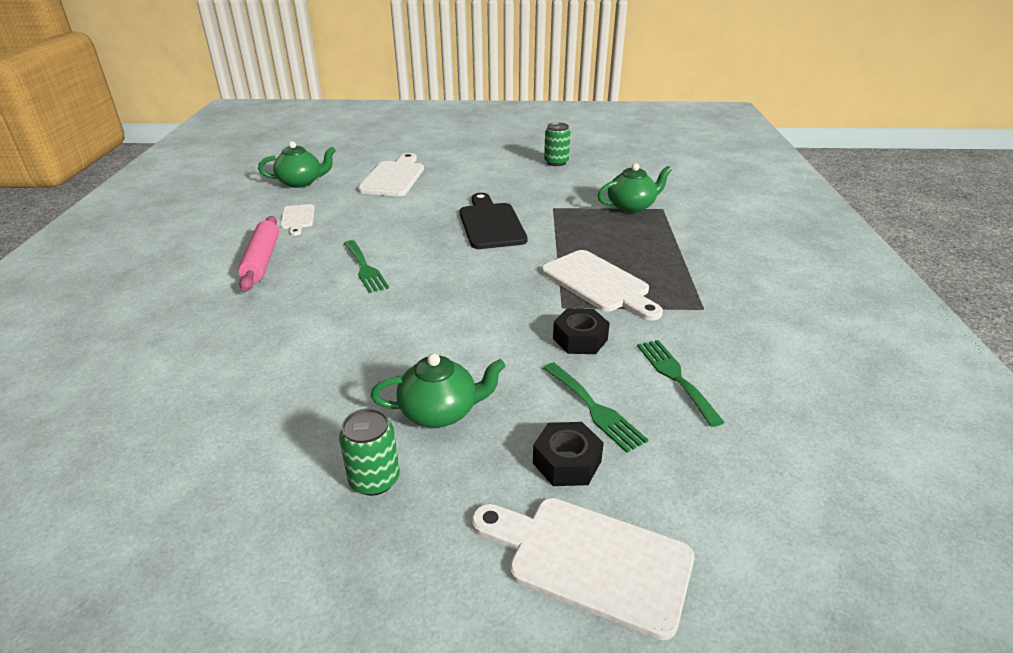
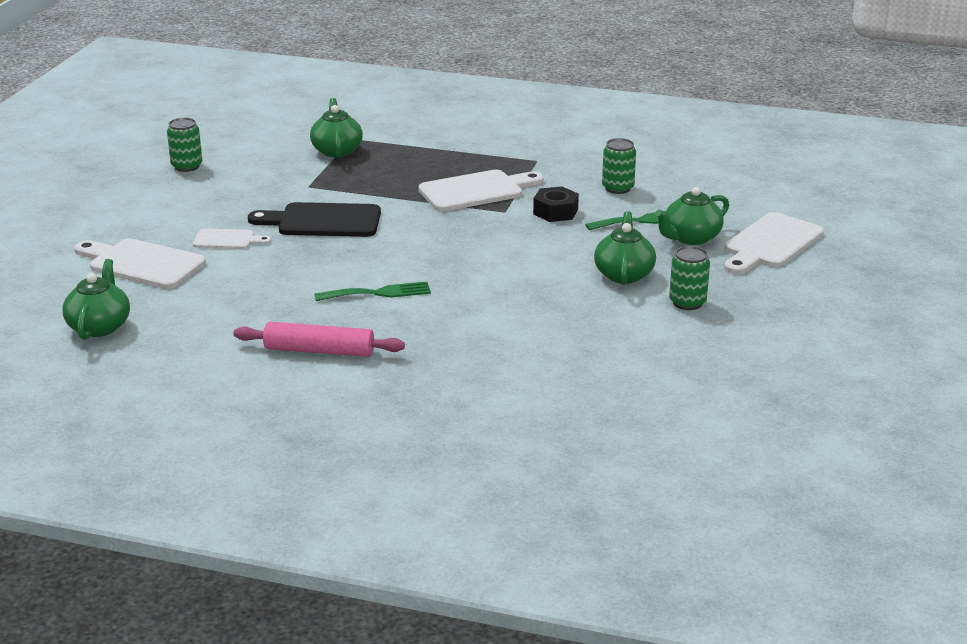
camera: 75 degrees left, 5 degrees down
white cutting board [280,204,315,236] -> white cutting board moved to [193,228,271,249]
black nut [533,422,604,486] -> green teapot [655,187,729,245]
green fork [637,340,725,427] -> green can [602,138,636,194]

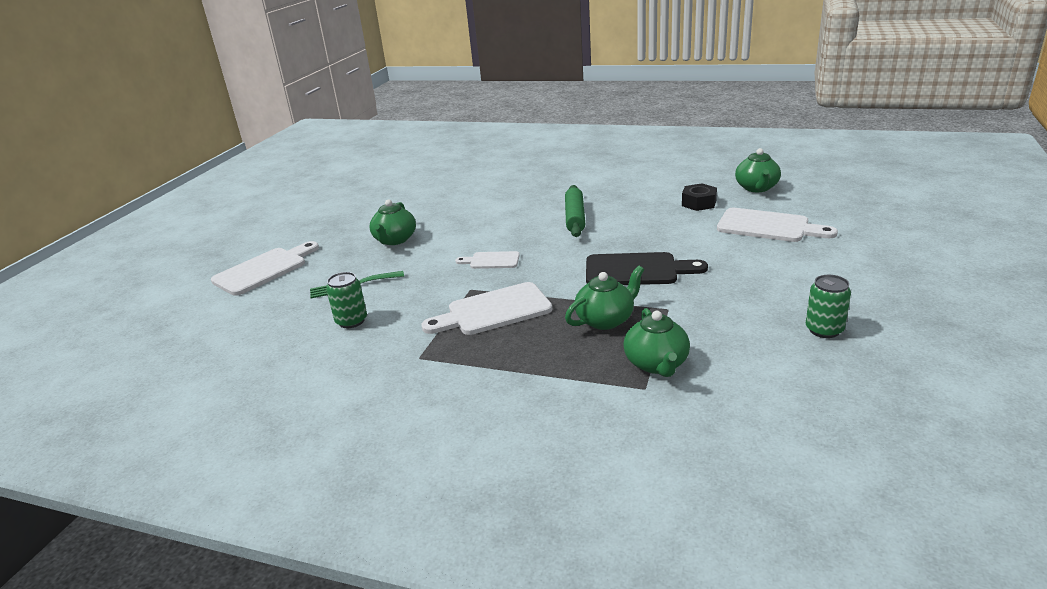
camera: 175 degrees left, 0 degrees up
white cutting board [193,228,271,249] -> white cutting board moved to [455,251,520,269]
pink rolling pin [233,322,405,357] -> none
green fork [314,281,431,301] -> green rolling pin [565,185,585,237]
black nut [533,186,579,222] -> black nut moved to [682,183,717,211]
green teapot [655,187,729,245] -> green teapot moved to [565,266,644,330]
green can [669,246,710,310] -> none

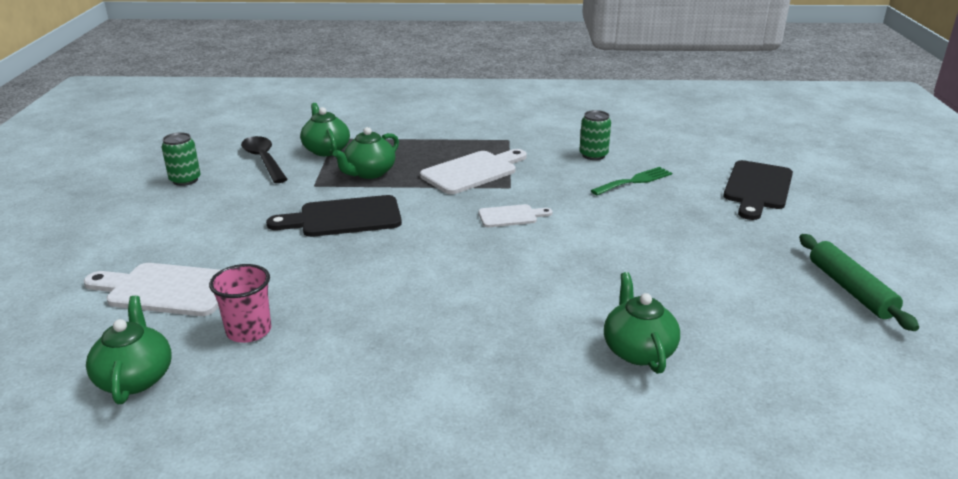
camera: 160 degrees right, 0 degrees up
white cutting board [211,241,319,296] -> black cutting board [723,160,793,220]
green teapot [370,199,416,245] -> green teapot moved to [604,272,680,374]
green rolling pin [565,185,585,237] -> green rolling pin moved to [799,234,919,331]
black nut [682,183,717,211] -> pink cup [209,264,271,343]
none -> black spoon [241,136,288,183]

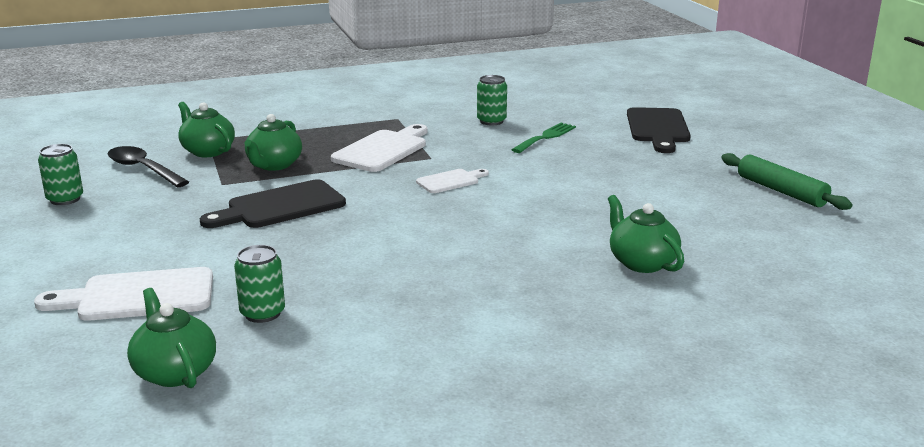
camera: 20 degrees left, 5 degrees down
pink cup [209,264,271,343] -> green can [234,245,285,323]

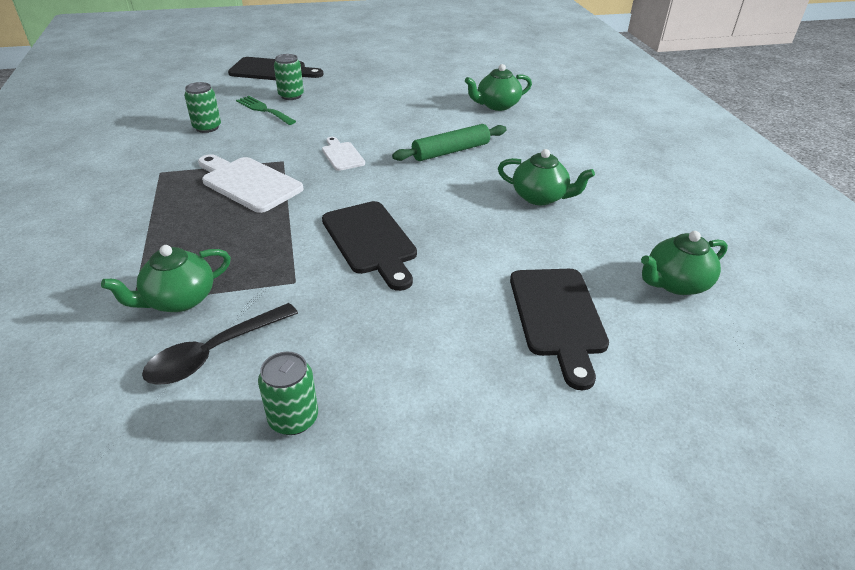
camera: 85 degrees left, 15 degrees up
white cutting board [34,267,213,321] -> black cutting board [510,269,609,390]
green can [234,245,285,323] -> green can moved to [274,54,304,100]
green teapot [245,114,302,171] -> green teapot moved to [498,149,595,205]
green rolling pin [721,153,852,210] -> green rolling pin moved to [392,124,506,161]

